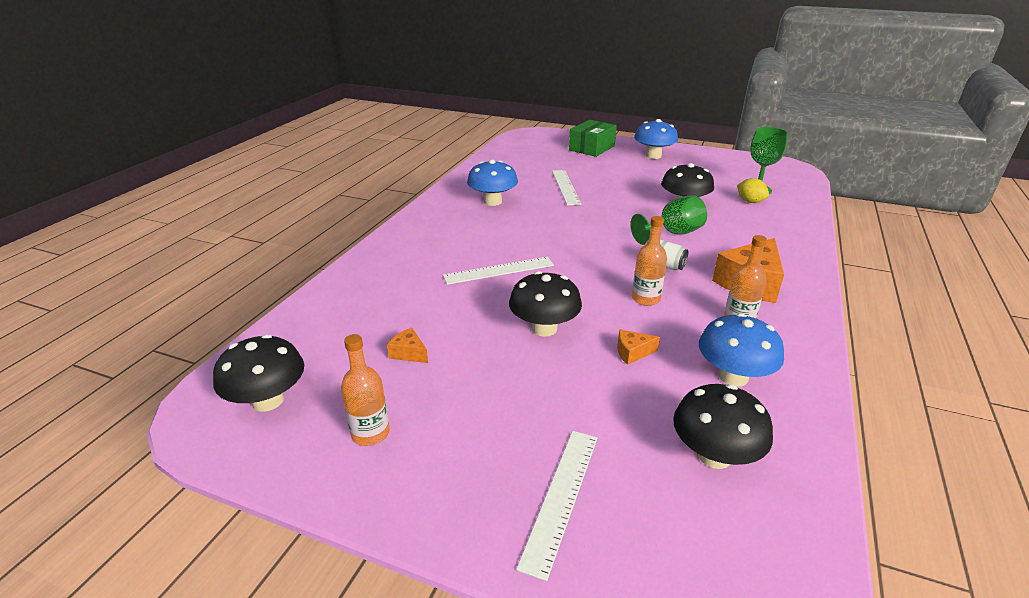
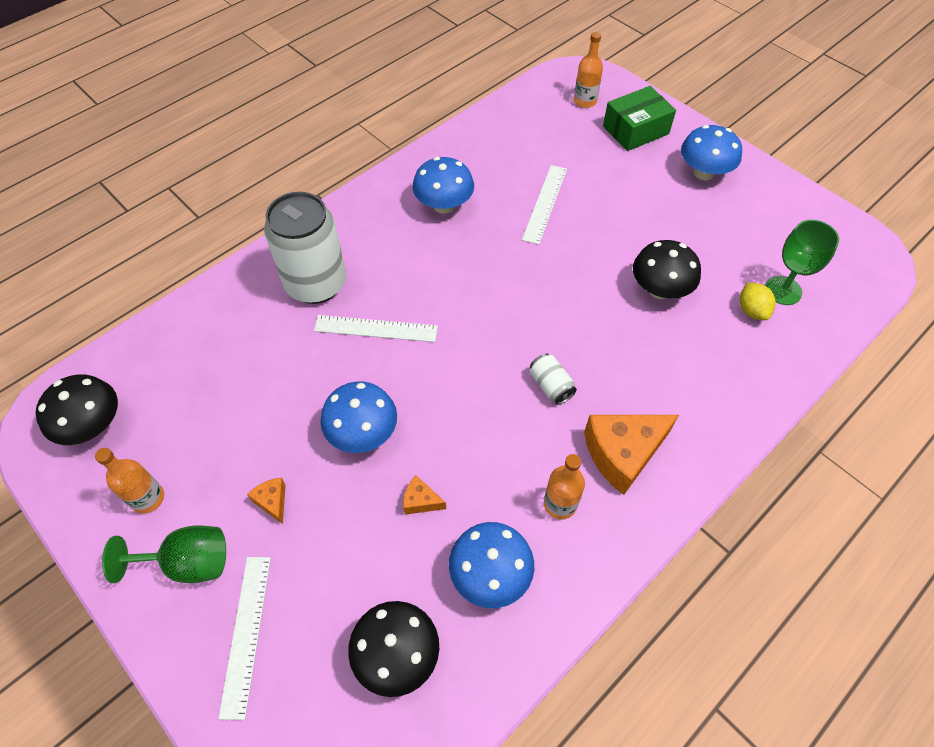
camera: 25 degrees right, 25 degrees up
orange cheese [387,327,428,363] -> orange cheese moved to [247,478,285,524]
black mushroom [509,271,582,337] -> blue mushroom [320,382,397,453]
white ruler [516,431,597,581] -> white ruler turned 45 degrees counterclockwise [218,557,271,720]
green goblet [630,195,707,245] -> green goblet moved to [102,525,226,583]
orange bottle [632,216,667,306] -> orange bottle moved to [574,32,603,108]
none -> white can [264,192,346,304]

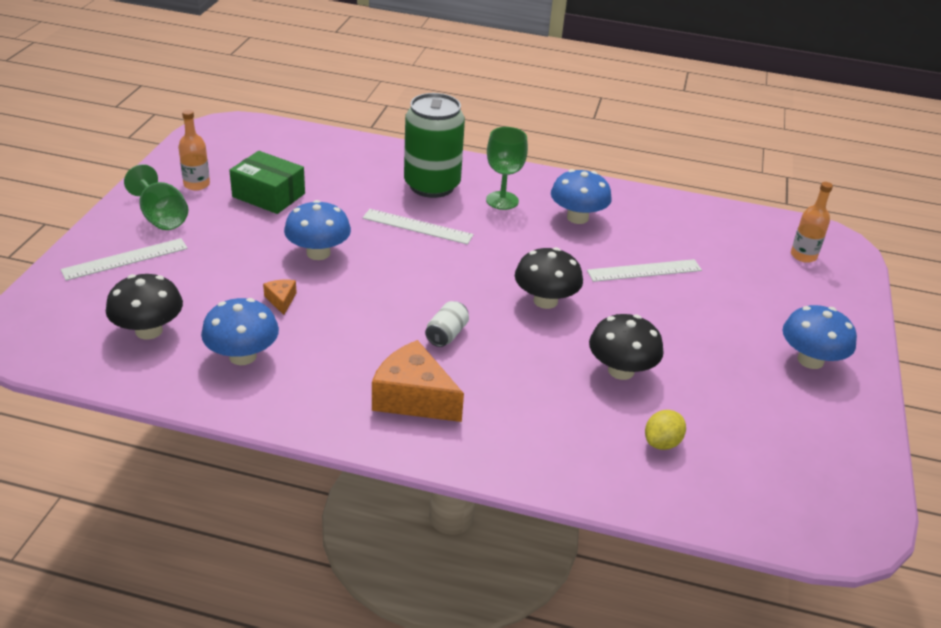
camera: 55 degrees right, 20 degrees down
black mushroom [36,374,118,445] -> black mushroom moved to [515,247,583,309]
orange cheese [247,478,285,524] -> none
white can [264,192,346,304] -> green can [404,93,465,198]
white ruler [314,315,438,342] -> white ruler turned 45 degrees counterclockwise [363,209,474,245]
orange bottle [544,454,585,520] -> none
green box [603,86,676,151] -> green box moved to [229,151,305,214]
green goblet [765,220,839,305] -> green goblet moved to [486,127,528,210]

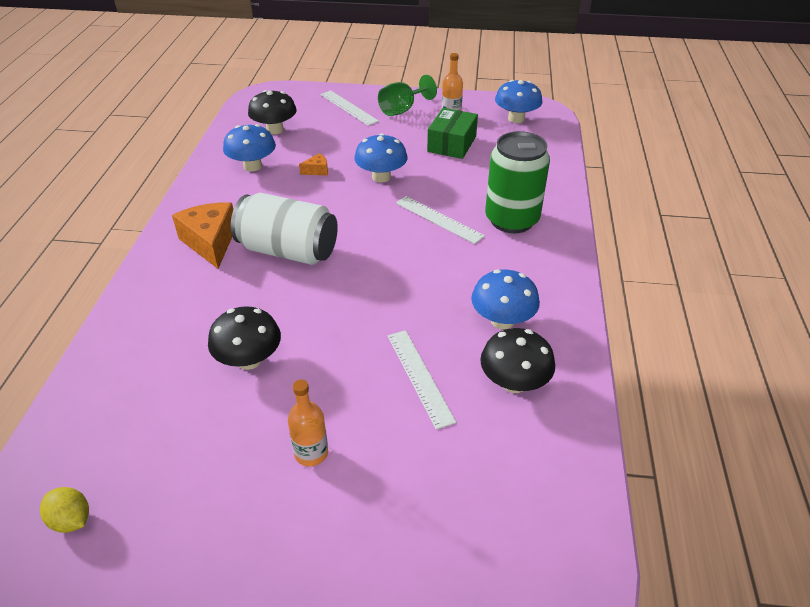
camera: 85 degrees right, 5 degrees up
white ruler [363,209,474,245] -> white ruler turned 60 degrees counterclockwise [396,196,485,244]
orange cheese [372,340,464,422] -> orange cheese turned 45 degrees counterclockwise [172,203,233,269]
white can [425,301,469,347] -> white can [231,193,338,265], size x2.35
green goblet [486,127,528,210] -> none
black mushroom [515,247,583,309] -> black mushroom moved to [480,328,555,393]
yellow lemon [645,410,686,450] -> yellow lemon moved to [40,487,89,533]
blue mushroom [783,305,857,369] -> blue mushroom moved to [495,80,542,123]
orange bottle [791,182,833,263] -> orange bottle moved to [288,380,328,466]

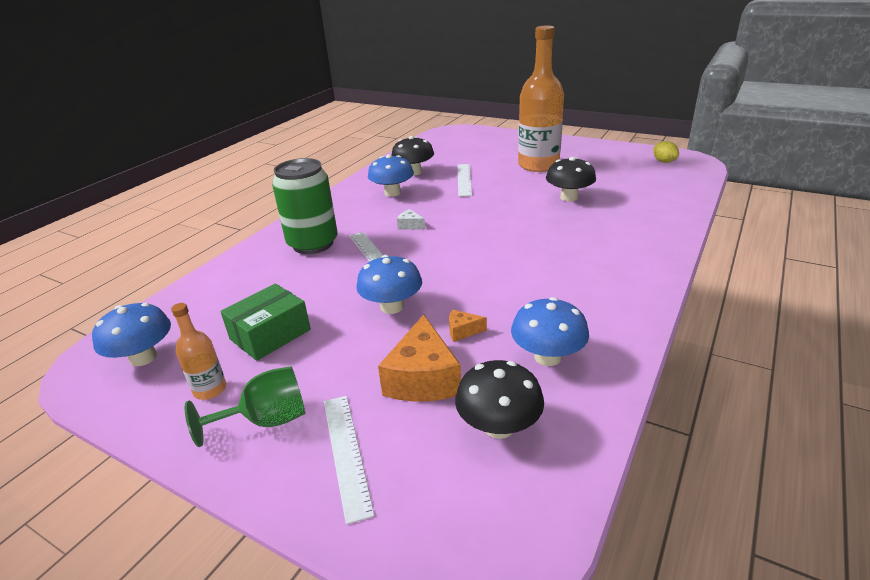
camera: 155 degrees left, 10 degrees down
orange cheese [172,203,233,269] -> orange cheese moved to [378,314,461,402]
white can [231,193,338,265] -> none
orange bottle [288,380,328,466] -> orange bottle [518,26,564,172], size x2.22
none -> white cheese [397,209,425,230]

